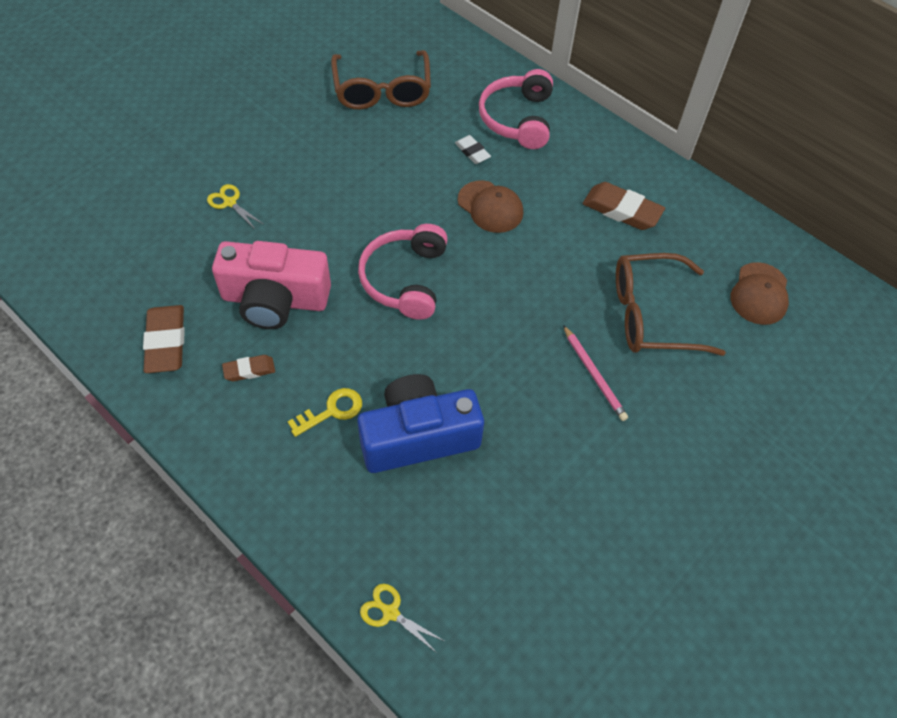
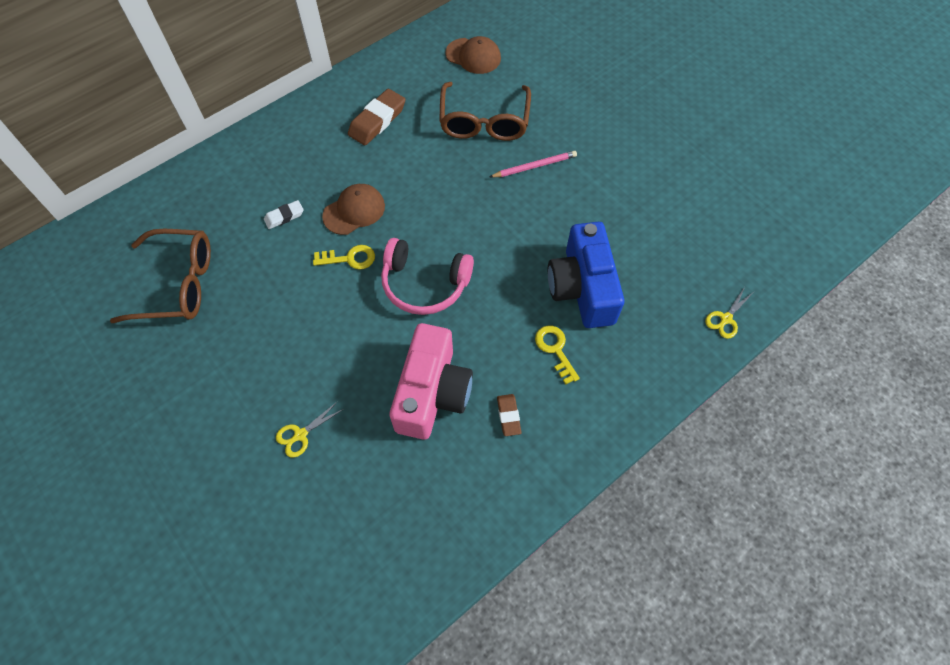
camera: 80 degrees left, 5 degrees up
brown eraser [143,305,185,373] -> none
pink headphones [479,69,553,149] -> none
none -> yellow key [313,245,375,270]

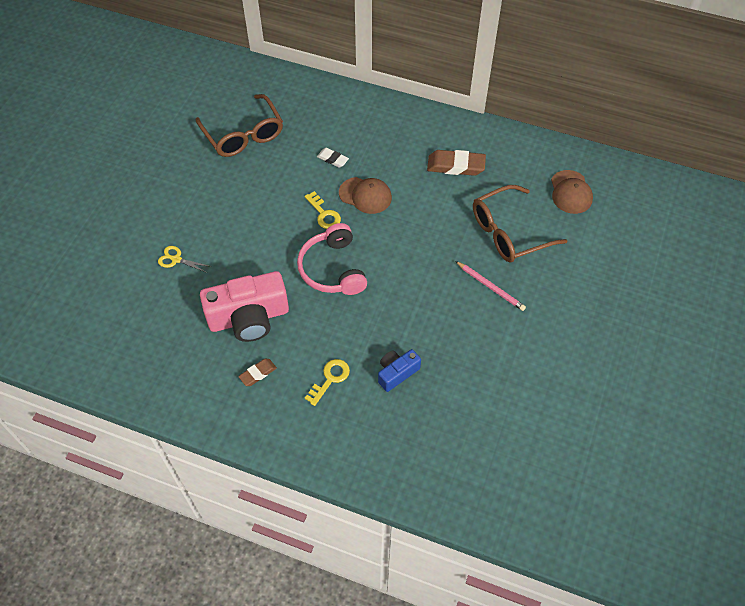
camera: 60 degrees right, 5 degrees down
blue camera [548,222,624,328] -> blue camera [378,349,421,392], size x0.52
yellow scissors [705,287,753,339] -> none

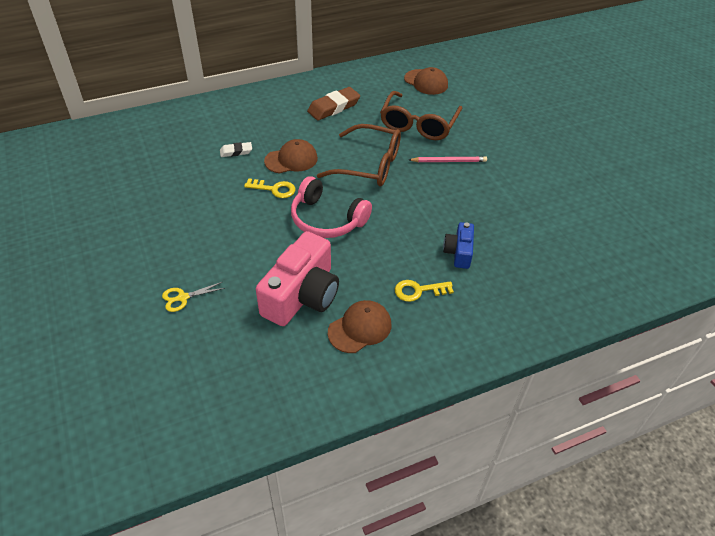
camera: 45 degrees left, 10 degrees down
brown glasses [196,94,283,157] -> brown glasses moved to [317,124,401,186]
brown eraser [238,359,277,386] -> brown cap [328,300,392,353]
yellow key [305,359,350,406] -> yellow key turned 90 degrees counterclockwise [395,280,454,302]

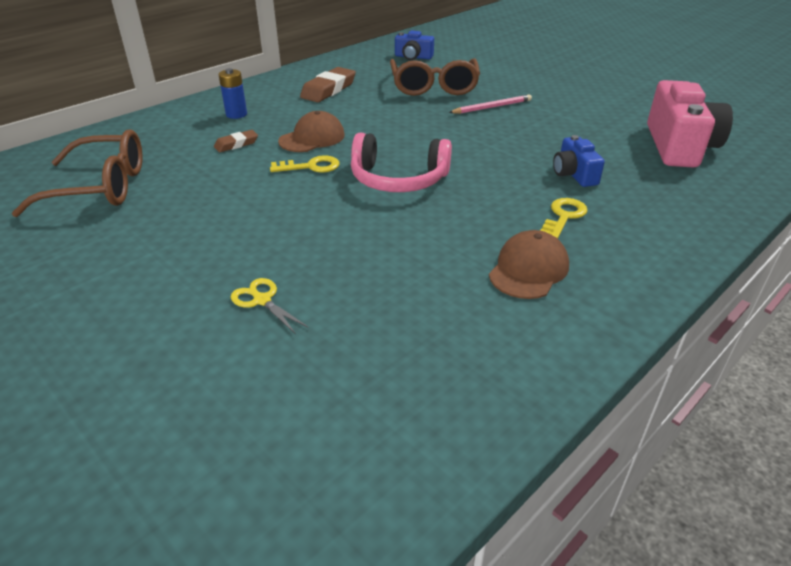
camera: 20 degrees left, 10 degrees down
yellow scissors [162,282,225,312] -> yellow scissors turned 90 degrees clockwise [231,278,309,334]
white eraser [220,142,252,157] -> brown eraser [214,130,258,152]
pink camera [256,231,339,326] -> pink camera moved to [647,80,733,168]
brown glasses [317,124,401,186] -> brown glasses moved to [12,130,143,217]
yellow key [395,280,454,302] -> yellow key turned 150 degrees clockwise [540,198,588,239]
brown cap [404,67,448,95] -> blue camera [395,30,434,60]
none -> blue battery [219,68,247,119]

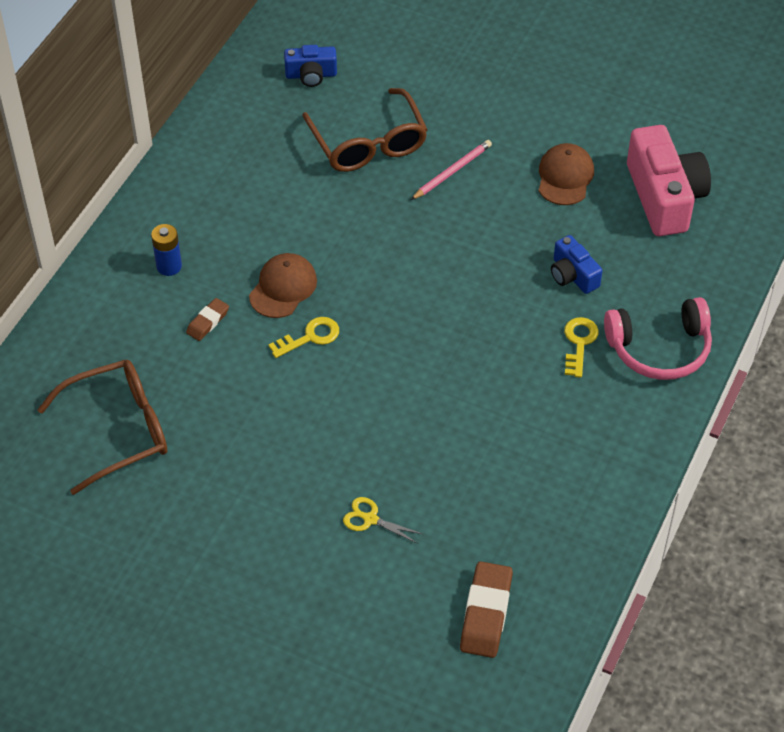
camera: 20 degrees left, 15 degrees up
brown eraser [300,67,356,102] -> brown eraser moved to [460,561,513,658]
pink headphones [351,133,452,192] -> pink headphones moved to [604,297,712,380]
brown cap [489,230,569,299] -> brown cap moved to [538,143,594,205]

